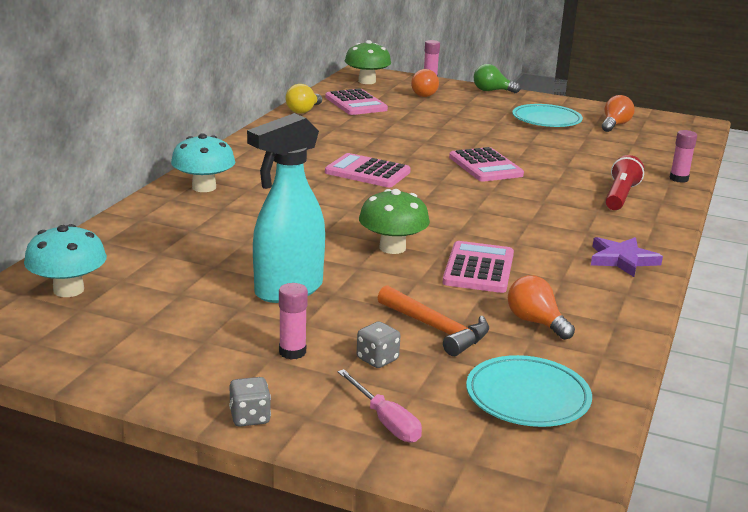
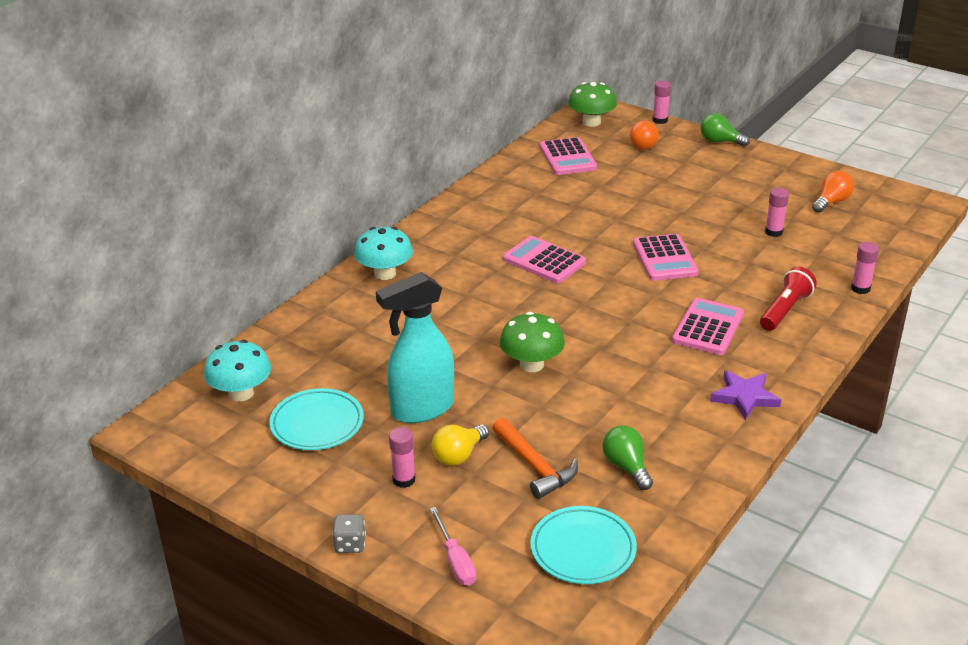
camera: 15 degrees right, 10 degrees up
yellow light bulb [285,84,322,114] -> yellow light bulb moved to [431,424,489,466]
grey dice [357,321,400,368] -> none
pink calculator [443,241,514,293] -> pink calculator moved to [672,298,744,355]
orange light bulb [508,275,575,340] -> green light bulb [602,426,653,490]
turquoise plate [512,104,583,127] -> turquoise plate moved to [269,388,364,450]
none -> pink glue stick [765,188,789,237]

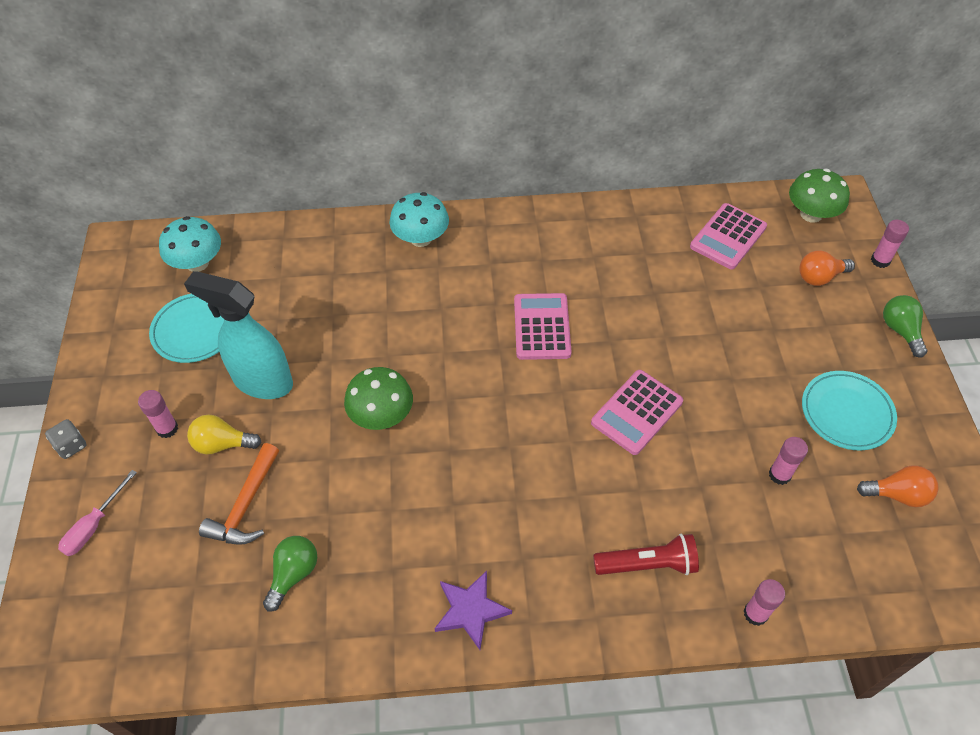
camera: 50 degrees right, 20 degrees up
turquoise plate [530,506,637,584] -> turquoise plate moved to [802,371,897,450]
pink calculator [672,298,744,355] -> none

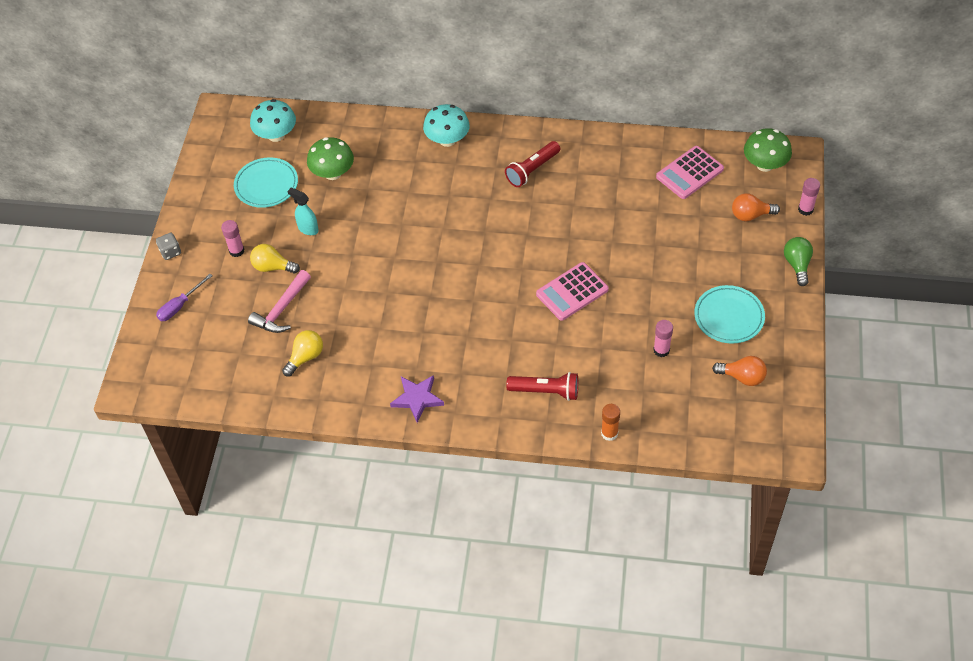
camera: 15 degrees right, 0 degrees up
pink screwdriver [58,470,137,556] -> purple screwdriver [156,274,212,321]
turquoise spray bottle [184,271,293,399] -> turquoise spray bottle [288,188,319,235], size x0.49
orange hammer [199,443,279,545] -> pink hammer [248,270,311,333]
green light bulb [263,536,317,612] -> yellow light bulb [282,330,323,377]
green mushroom [344,367,413,430] -> green mushroom moved to [307,137,354,180]
pink calculator [514,293,572,360] -> none
pink glue stick [743,579,785,626] -> orange glue stick [601,404,620,441]
none -> red flashlight [505,141,560,187]

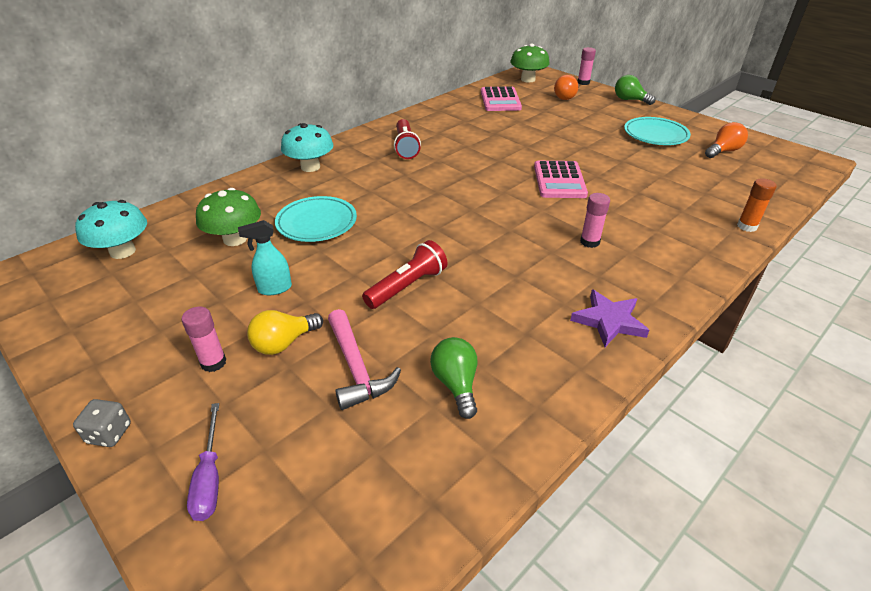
camera: 55 degrees left, 15 degrees down
turquoise plate [234,157,298,208] -> turquoise plate moved to [275,196,357,242]
yellow light bulb [282,330,323,377] -> green light bulb [430,337,478,419]
red flashlight [506,372,578,401] -> red flashlight moved to [362,240,448,309]
pink glue stick [653,320,673,357] -> pink glue stick moved to [580,193,610,248]

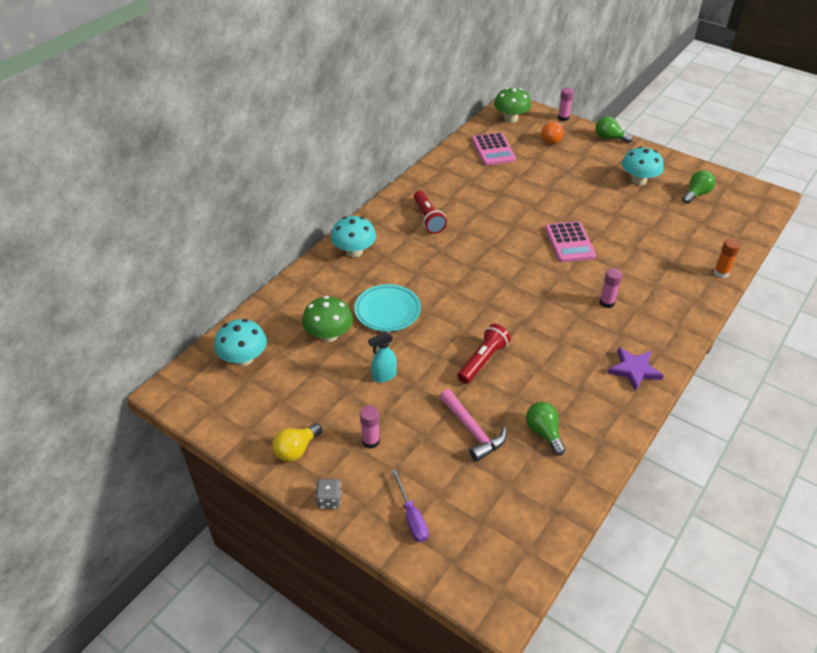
camera: 10 degrees left, 5 degrees up
yellow light bulb [247,310,323,355] -> yellow light bulb moved to [273,423,322,462]
turquoise plate [624,117,691,145] -> turquoise mushroom [622,146,664,185]
orange light bulb [705,122,748,158] -> green light bulb [682,170,715,204]

